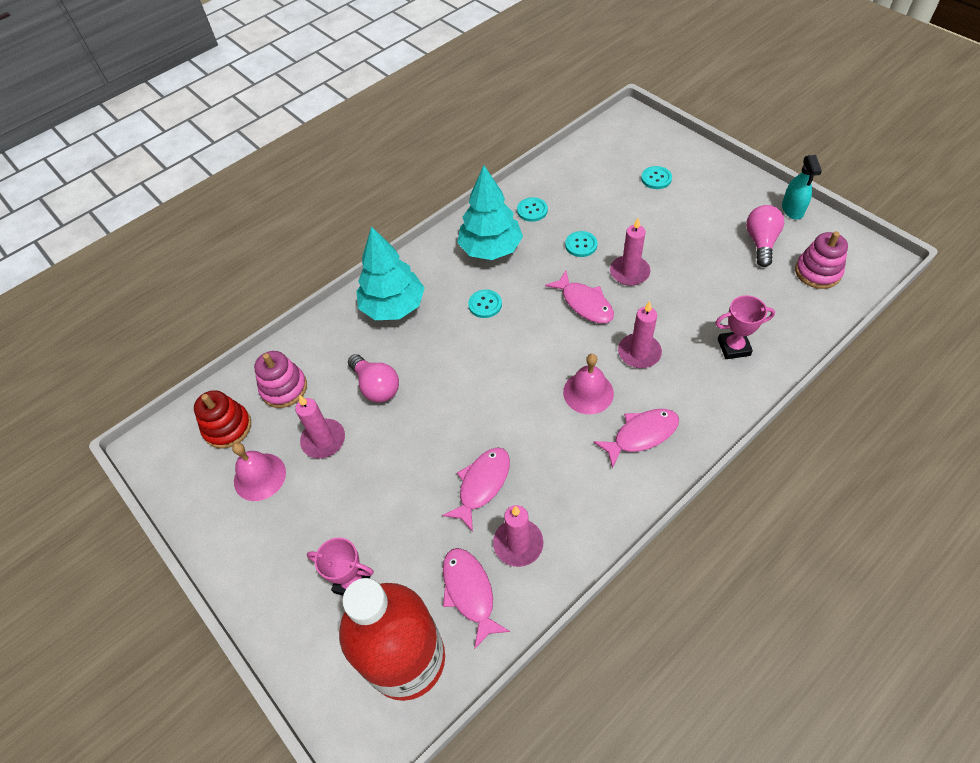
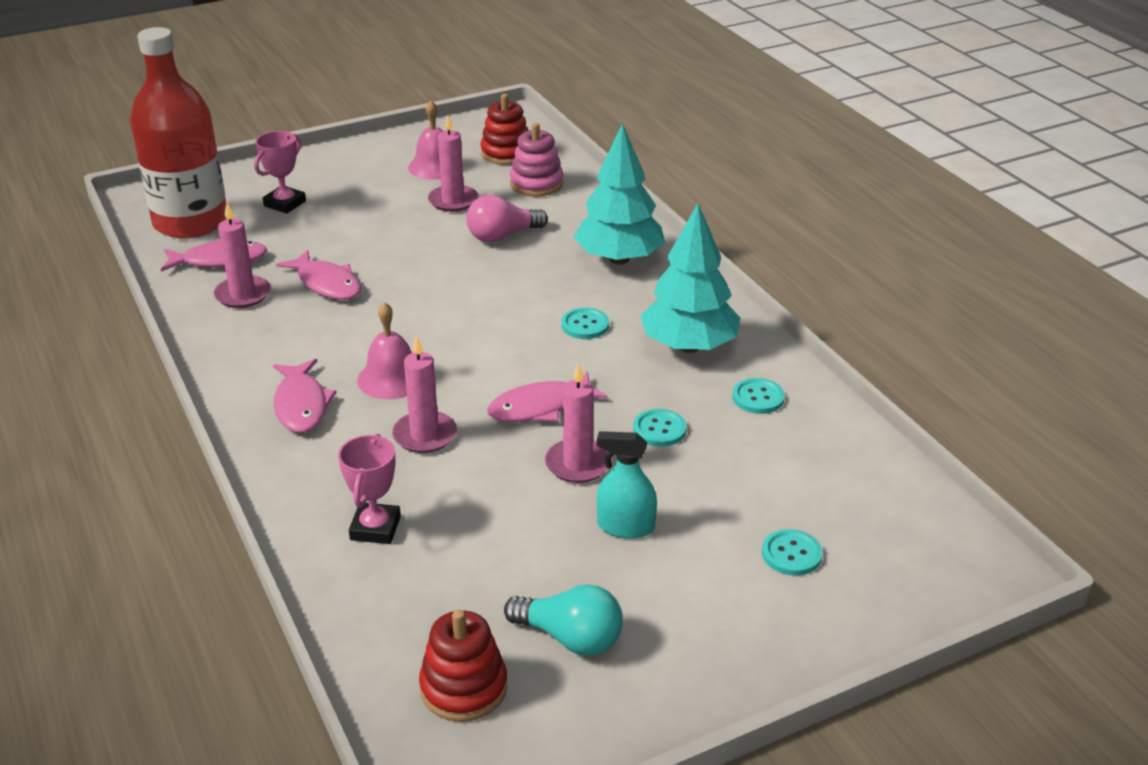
camera: 100 degrees right, 20 degrees down
pink light bulb [746,205,784,267] -> turquoise light bulb [504,584,623,656]
turquoise spray bottle [782,155,822,220] -> turquoise spray bottle moved to [597,431,657,539]
pink stacking toy [795,231,848,289] -> red stacking toy [419,610,508,722]

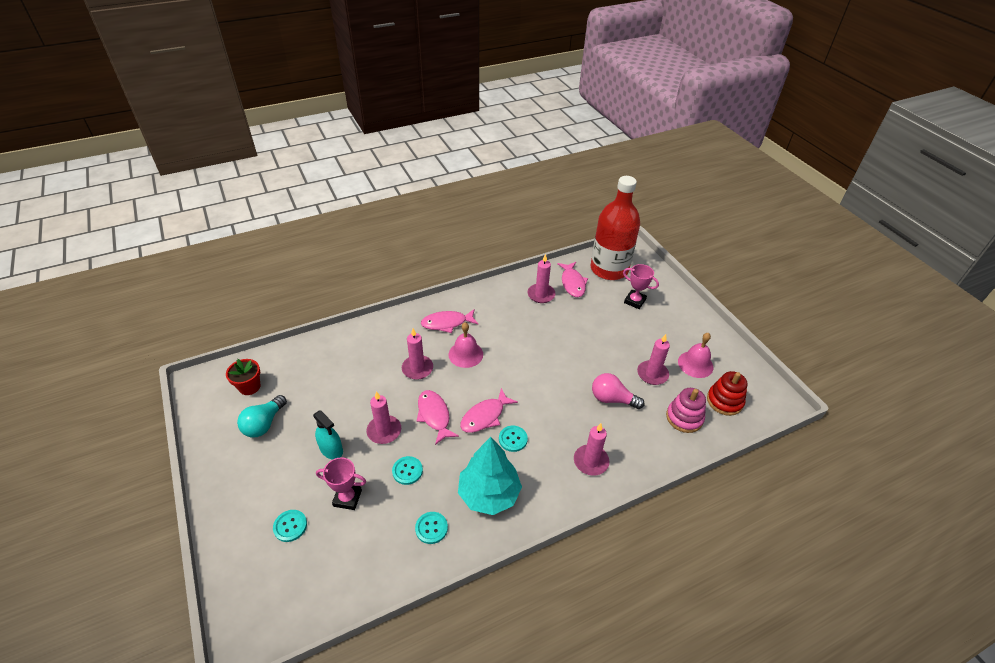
camera: 90 degrees right, 10 degrees up
pink fish [276,250,361,300] -> pink fish moved to [460,388,518,433]
pink trophy [338,434,401,544] -> pink trophy moved to [316,457,366,510]
red stacking toy [419,610,508,722] -> red flower pot [226,359,260,395]
pink light bulb [466,195,548,243] -> pink light bulb turned 45 degrees counterclockwise [592,373,645,409]
turquoise tree [574,123,665,264] -> pink candle [574,423,609,476]
turquoise spray bottle [597,431,657,539] -> turquoise spray bottle turned 120 degrees clockwise [313,410,343,460]

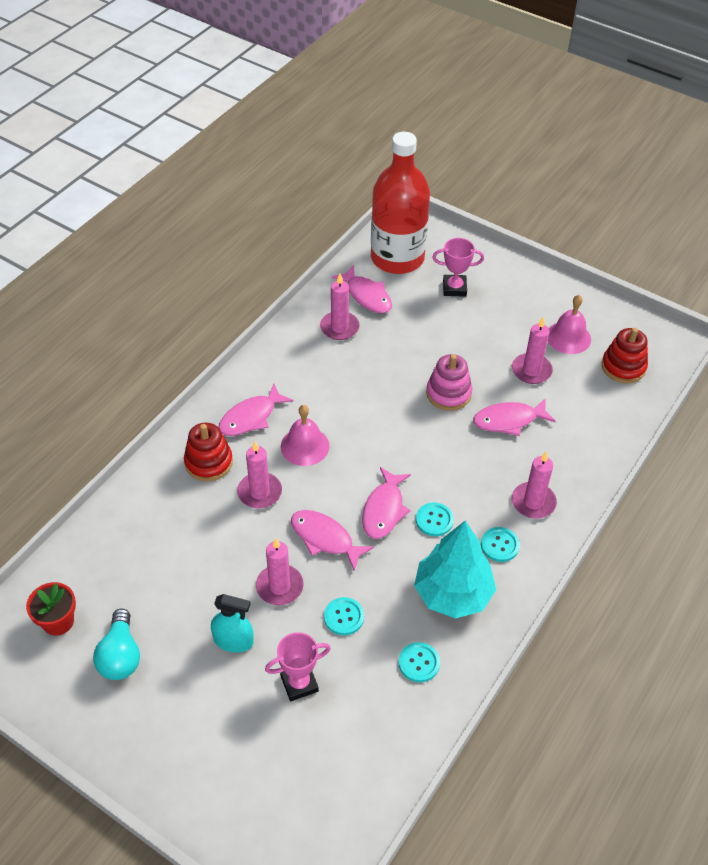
camera: 30 degrees left, 5 degrees up
turquoise button [273,510,307,542] -> turquoise button moved to [481,527,520,562]
pink light bulb [592,373,645,409] -> pink fish [473,398,556,436]
pink stacking toy [666,388,706,433] -> pink stacking toy moved to [426,354,472,411]
none -> red stacking toy [184,423,233,481]

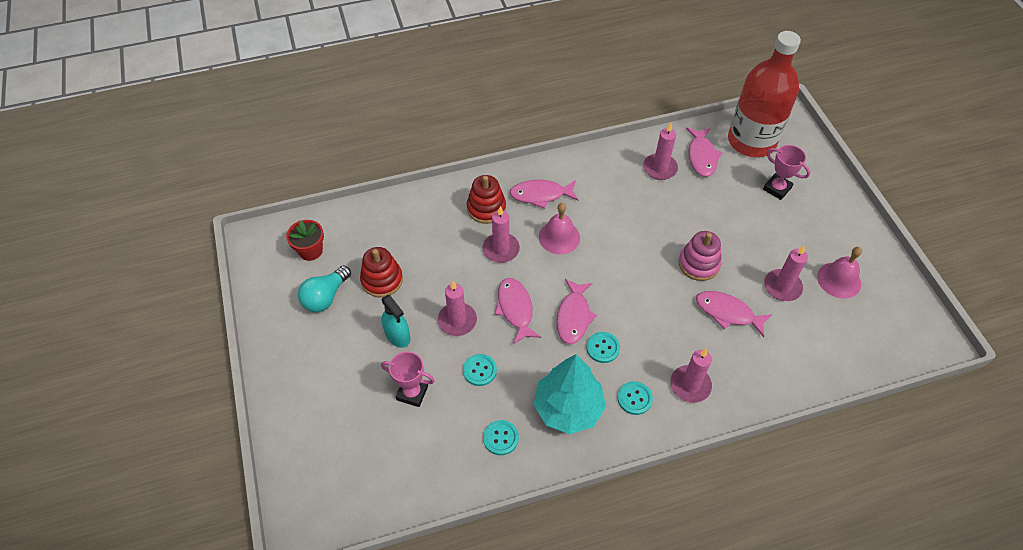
camera: 40 degrees right, 5 degrees up
pink fish [362,467,411,539] -> pink fish turned 45 degrees counterclockwise [556,279,597,344]
red stacking toy [602,328,648,383] -> red stacking toy moved to [360,247,403,297]

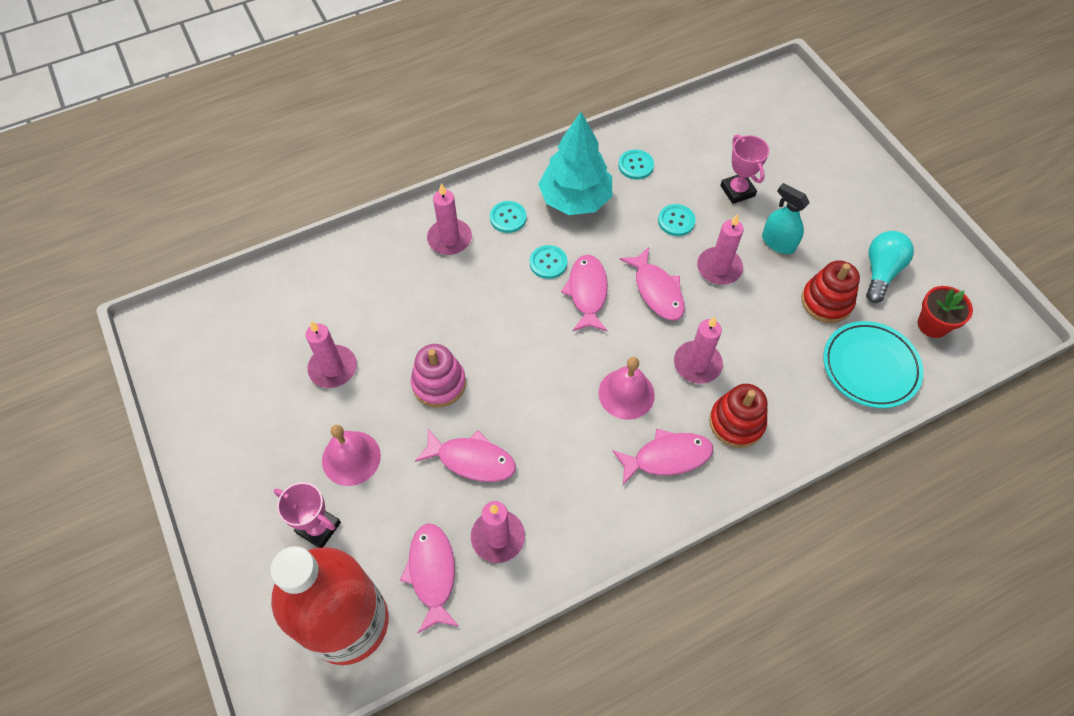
camera: 170 degrees right, 5 degrees up
pink trophy [381,352,435,407] -> pink trophy turned 60 degrees clockwise [720,134,769,204]
pink fish [696,291,772,337] -> pink fish moved to [415,429,516,482]
pink bell [817,247,862,298] -> pink bell moved to [322,425,381,486]
none -> turquoise plate [823,321,924,408]

